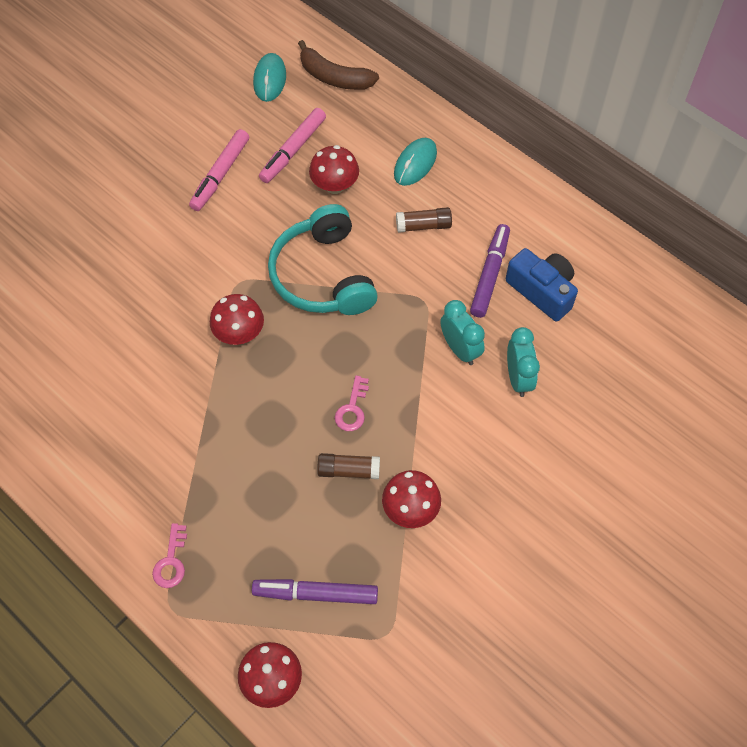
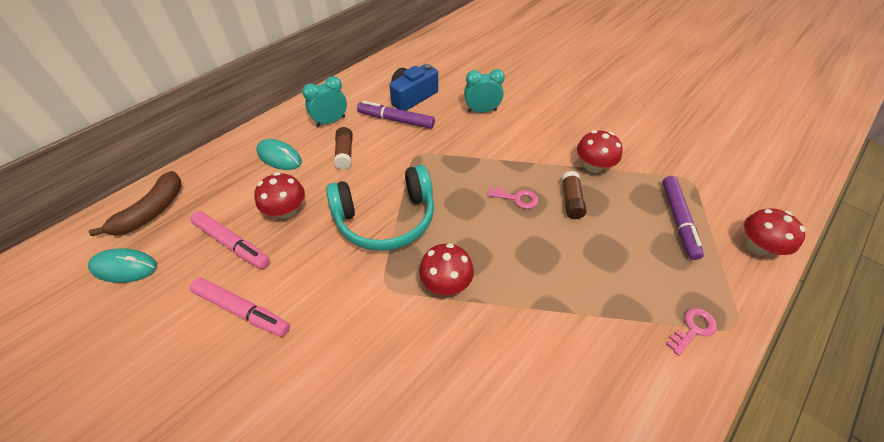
camera: 90 degrees left, 10 degrees down
pink key [152,523,187,588] -> pink key turned 45 degrees counterclockwise [666,308,717,356]
turquoise clock [440,300,485,365] -> turquoise clock moved to [302,76,347,127]

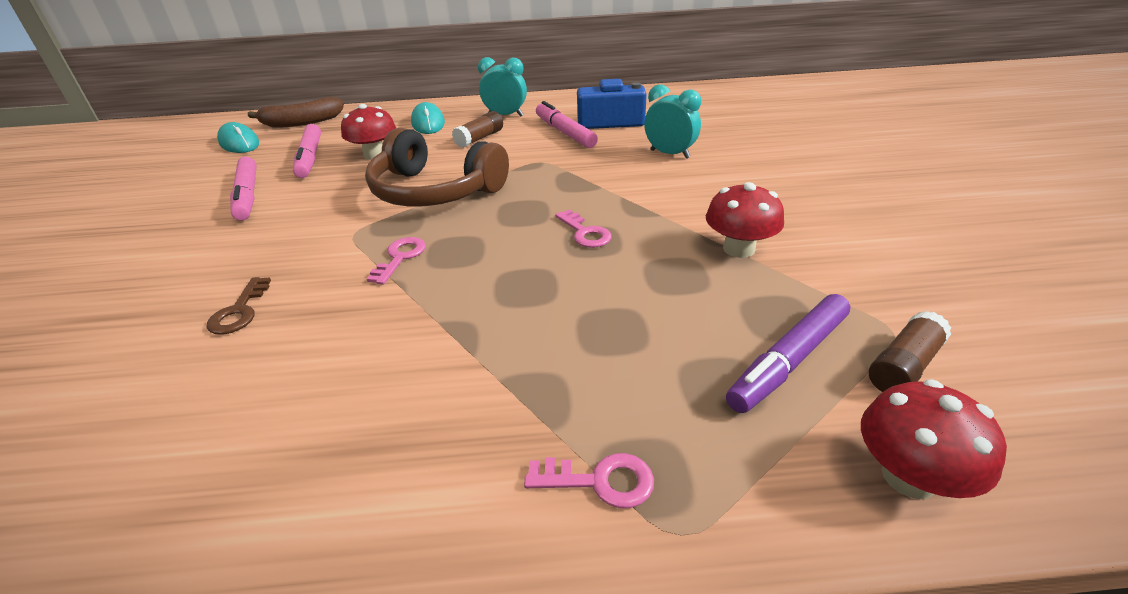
camera: 45 degrees right, 15 degrees down
turquoise headphones [326,165,434,251] -> brown headphones [365,128,509,206]
purple marker [357,101,435,129] -> pink marker [536,101,598,148]
red mushroom [419,243,474,295] -> pink key [367,237,426,284]
brown glue stick [561,171,587,219] -> brown glue stick moved to [869,311,952,392]
none -> brown key [206,277,271,335]

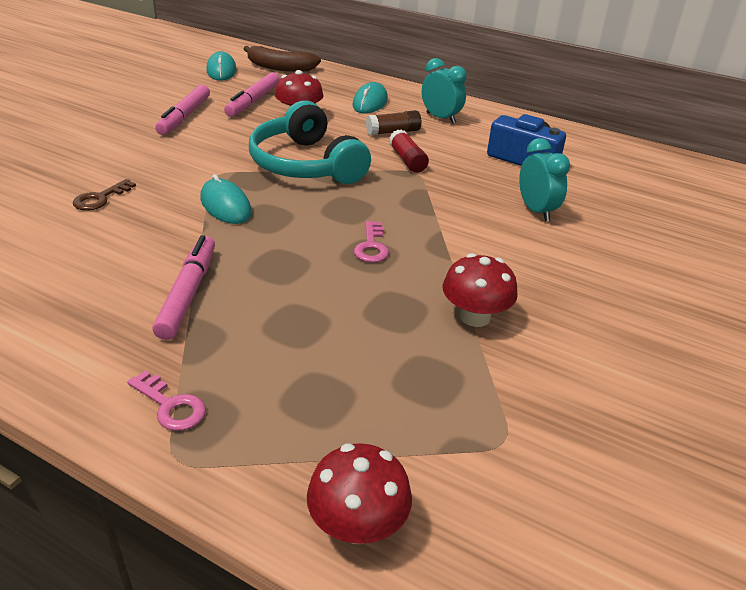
camera: 30 degrees right, 0 degrees up
brown headphones [365,128,509,206] -> turquoise headphones [249,101,371,184]
pink key [367,237,426,284] -> turquoise mouse [201,174,252,224]
pink marker [536,101,598,148] -> pink marker moved to [153,235,215,340]
purple marker [726,294,850,413] -> none
brown glue stick [869,311,952,392] -> none
none -> red glue stick [389,130,429,173]

